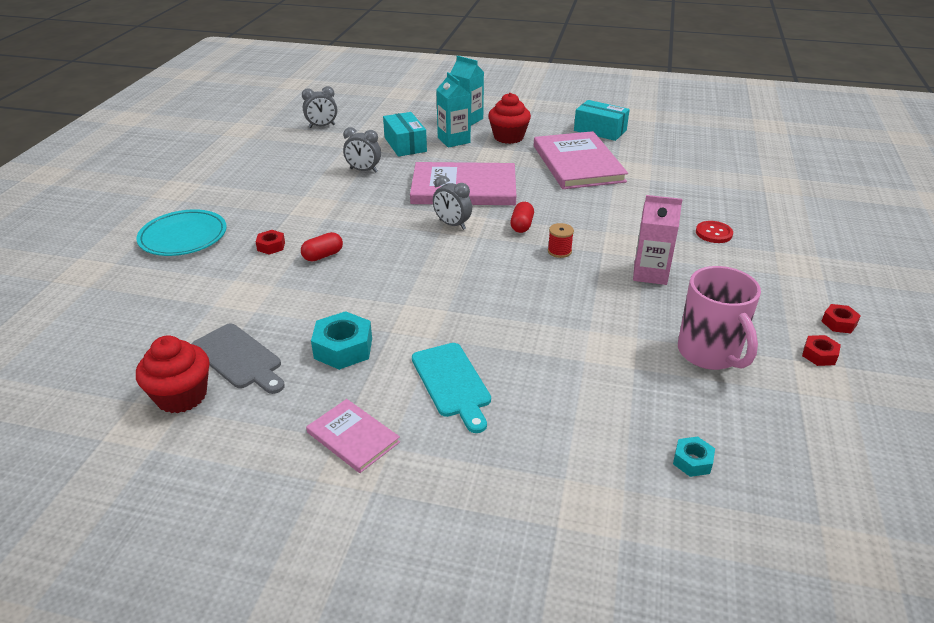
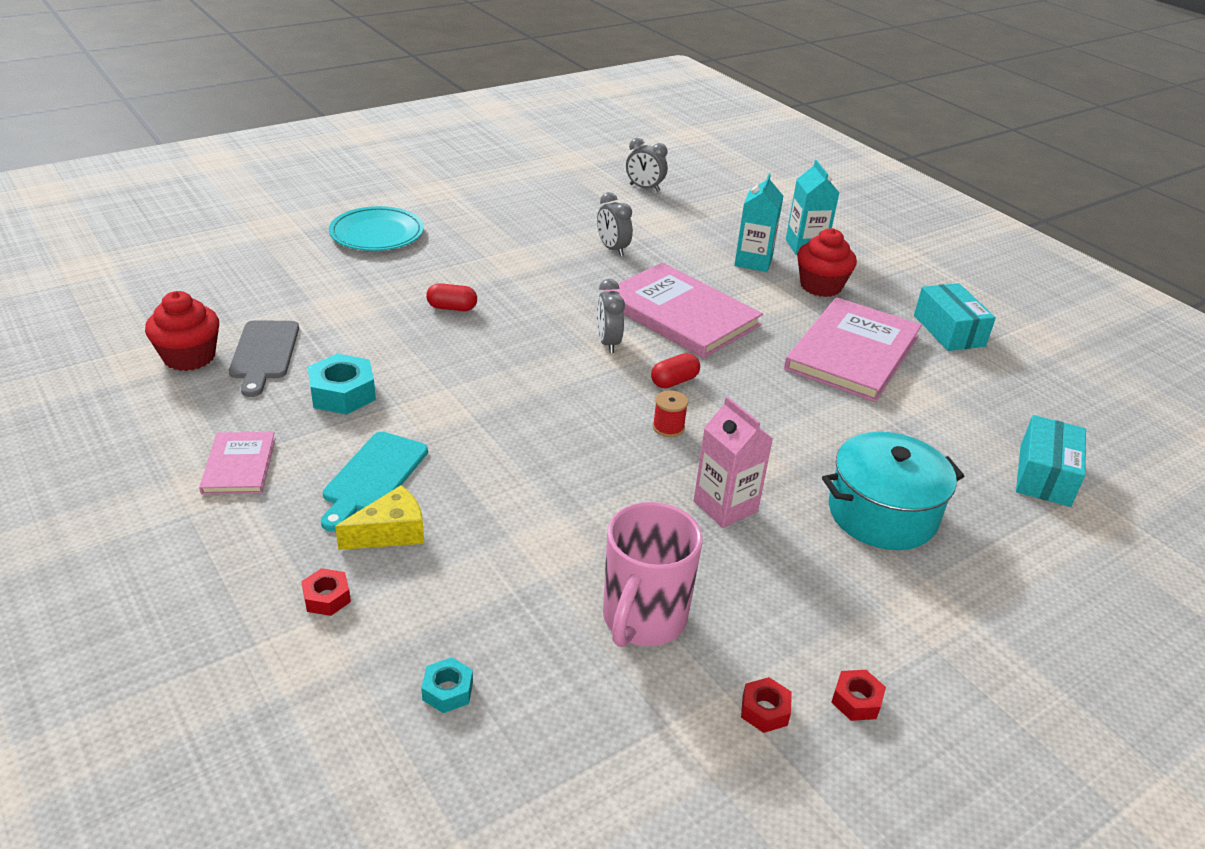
camera: 40 degrees right, 0 degrees up
red nut [256,230,285,255] -> red nut moved to [301,568,351,616]
turquoise box [383,112,427,157] -> turquoise box moved to [1016,415,1086,507]
red button [696,221,733,243] -> turquoise pot [822,432,964,550]
none -> yellow cheese [335,485,424,550]

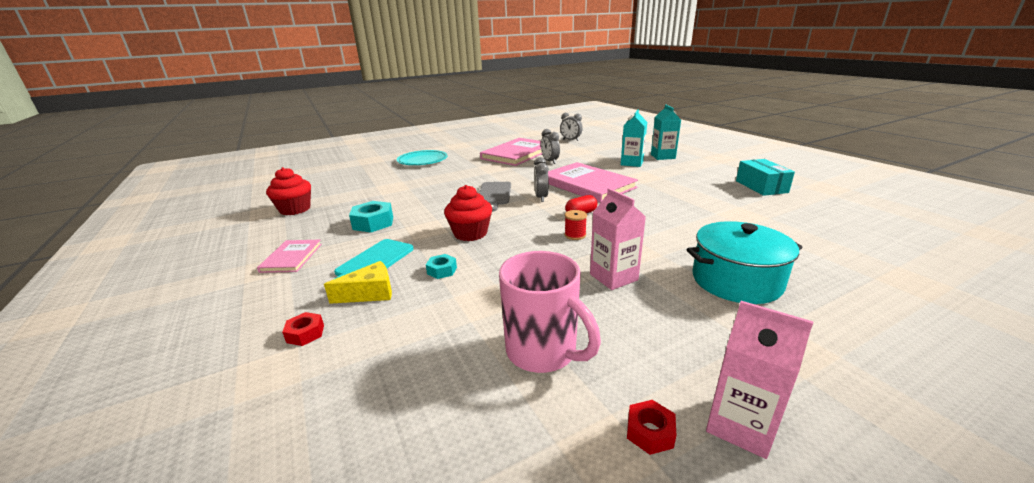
camera: 10 degrees right, 10 degrees down
grey cutting board [229,320,299,397] -> grey cutting board moved to [479,182,511,212]
turquoise nut [421,657,473,713] -> turquoise nut moved to [426,254,457,279]
red capsule [426,283,477,311] -> none
pink mug [603,502,702,647] -> pink mug turned 75 degrees counterclockwise [499,251,601,373]
pink book [784,297,922,402] -> pink book moved to [480,138,542,166]
red cupcake [797,228,857,297] -> red cupcake moved to [444,185,492,241]
red nut [831,670,886,721] -> pink carton [706,301,813,459]
turquoise box [1016,415,1086,507] -> none

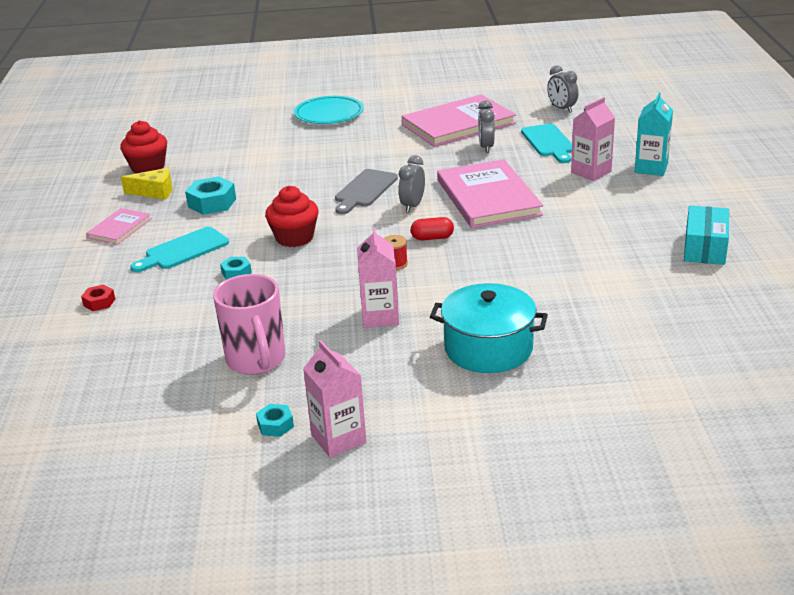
camera: 25 degrees right, 5 degrees up
yellow cheese [324,261,392,304] -> yellow cheese moved to [121,168,172,200]
turquoise carton [621,109,647,167] -> pink carton [571,97,615,181]
red nut [627,400,676,455] -> turquoise nut [256,404,294,437]
none -> turquoise cutting board [521,124,572,163]

